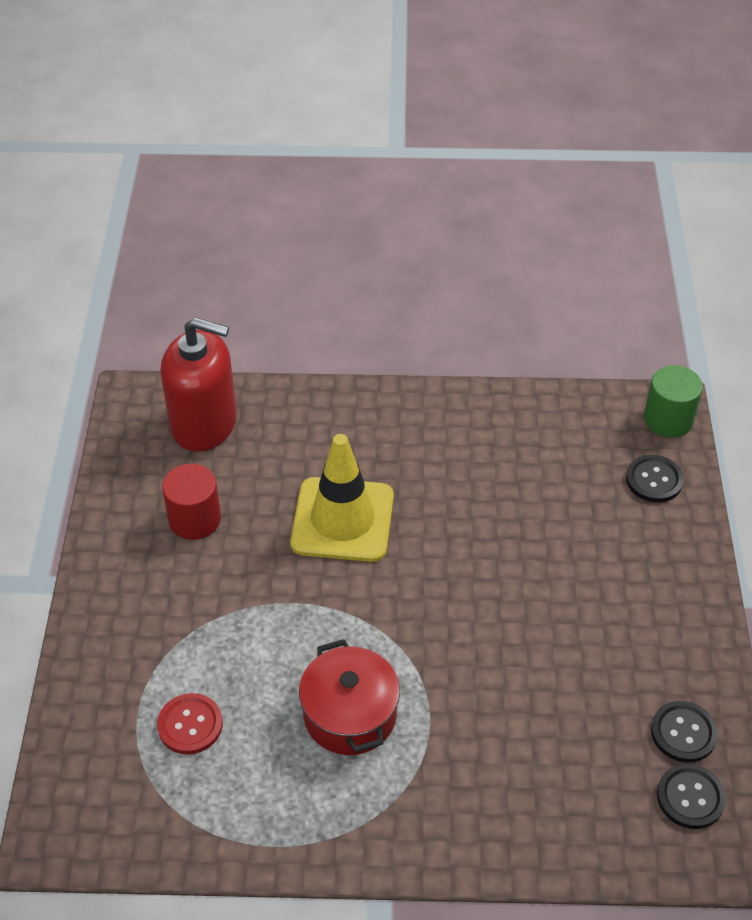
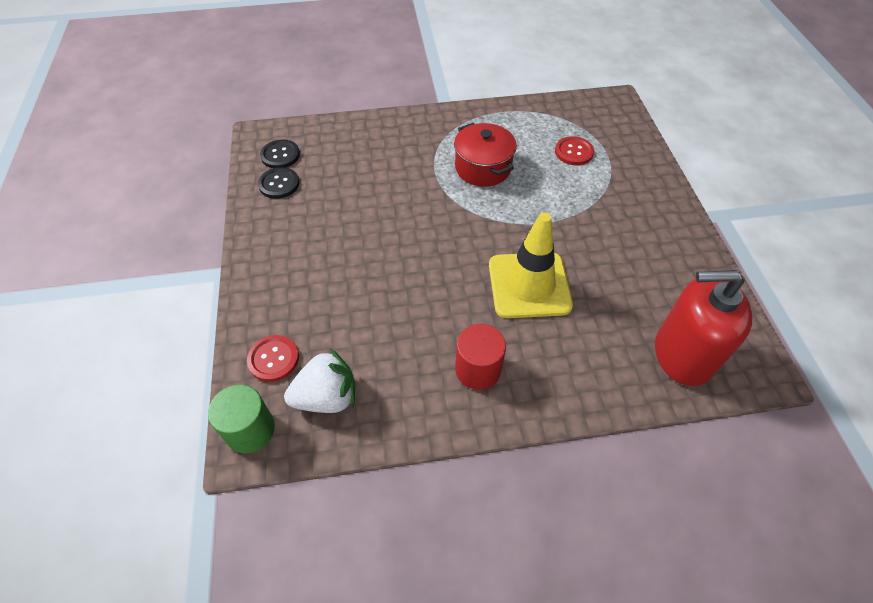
camera: 170 degrees right, 5 degrees up
red cylinder [162,464,221,540] -> red cylinder moved to [455,324,506,390]
black button [626,455,684,502] -> red button [247,335,299,382]
none -> white strawberry [284,348,355,413]

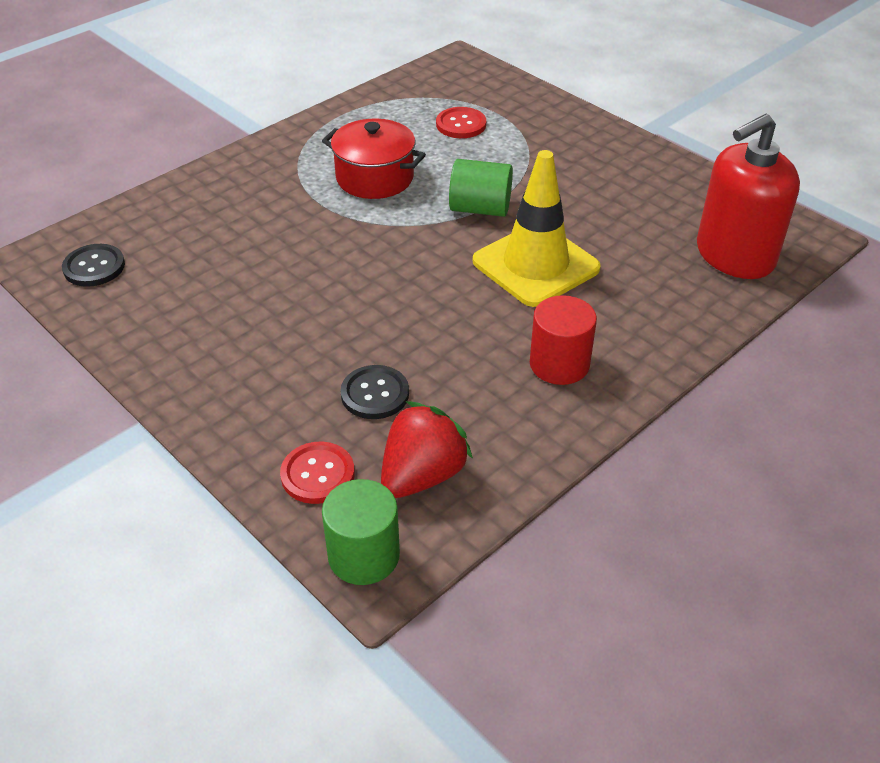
camera: 35 degrees left, 10 degrees down
black button [258,167,300,199] -> black button moved to [340,365,409,419]
white strawberry [284,348,355,413] -> red strawberry [381,401,473,498]
none -> green cylinder [449,159,513,217]

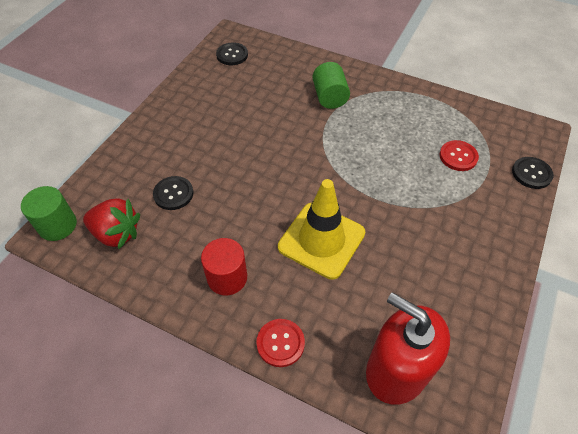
camera: 70 degrees right, 10 degrees up
red button [280,441,355,504] -> red button moved to [256,319,305,367]
red pot [322,119,426,199] -> none
green cylinder [449,159,513,217] -> green cylinder moved to [313,62,350,109]
none -> black button [512,157,554,189]

